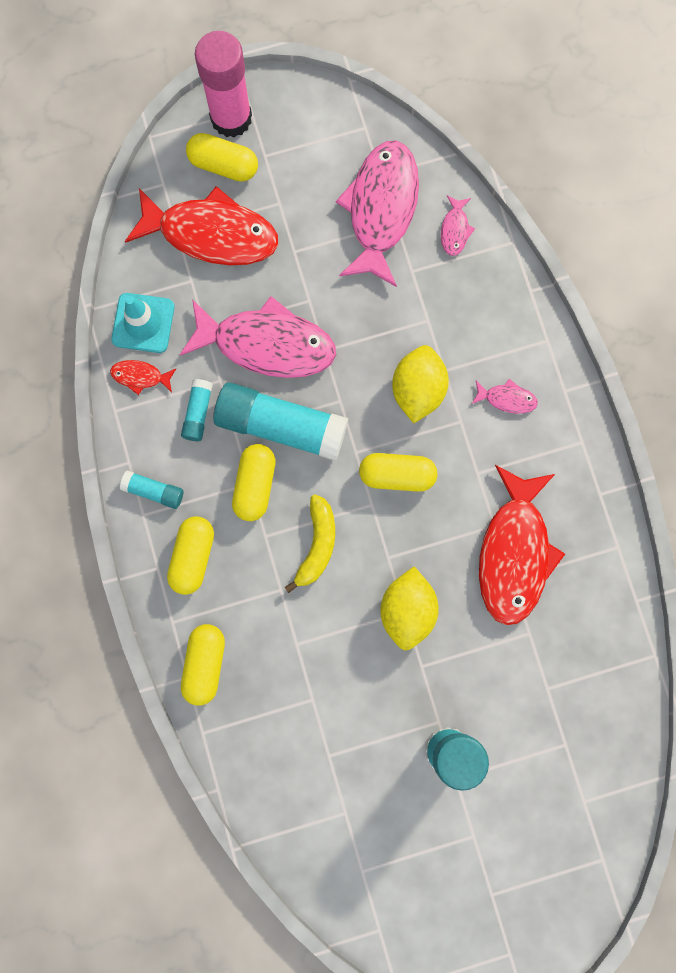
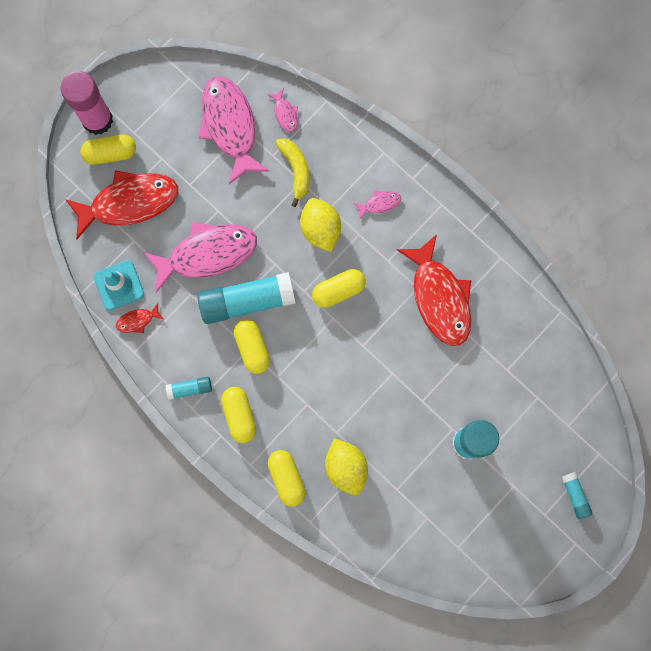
camera: 30 degrees left, 0 degrees up
turquoise glue stick [181,379,213,441] -> turquoise glue stick moved to [561,472,592,519]
yellow banana [284,494,335,593] -> yellow banana moved to [276,138,309,207]
yellow lemon [380,567,439,651] -> yellow lemon moved to [325,438,368,495]

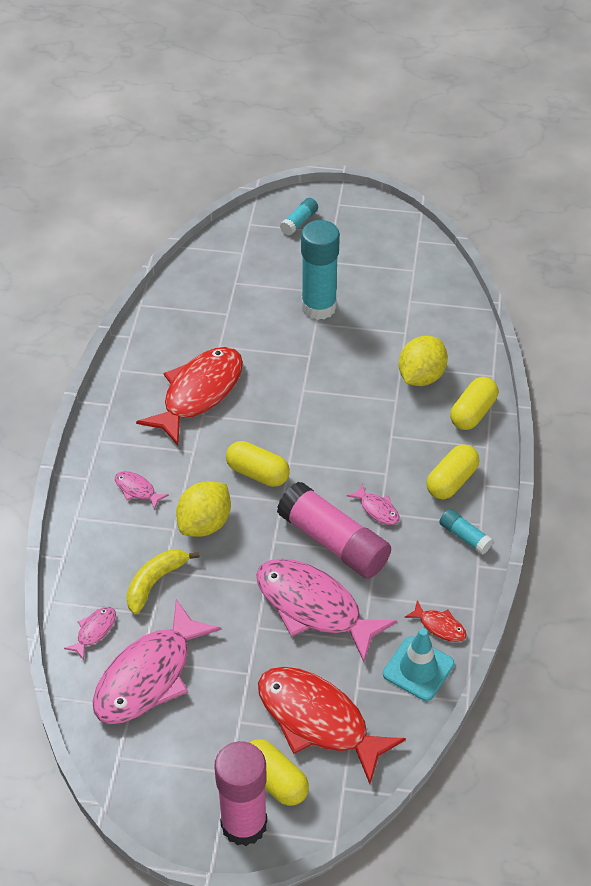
camera: 125 degrees left, 30 degrees down
turquoise glue stick [197,272,296,324] -> pink glue stick [277,481,391,579]
yellow capsule [233,319,270,374] -> pink fish [347,483,399,525]

